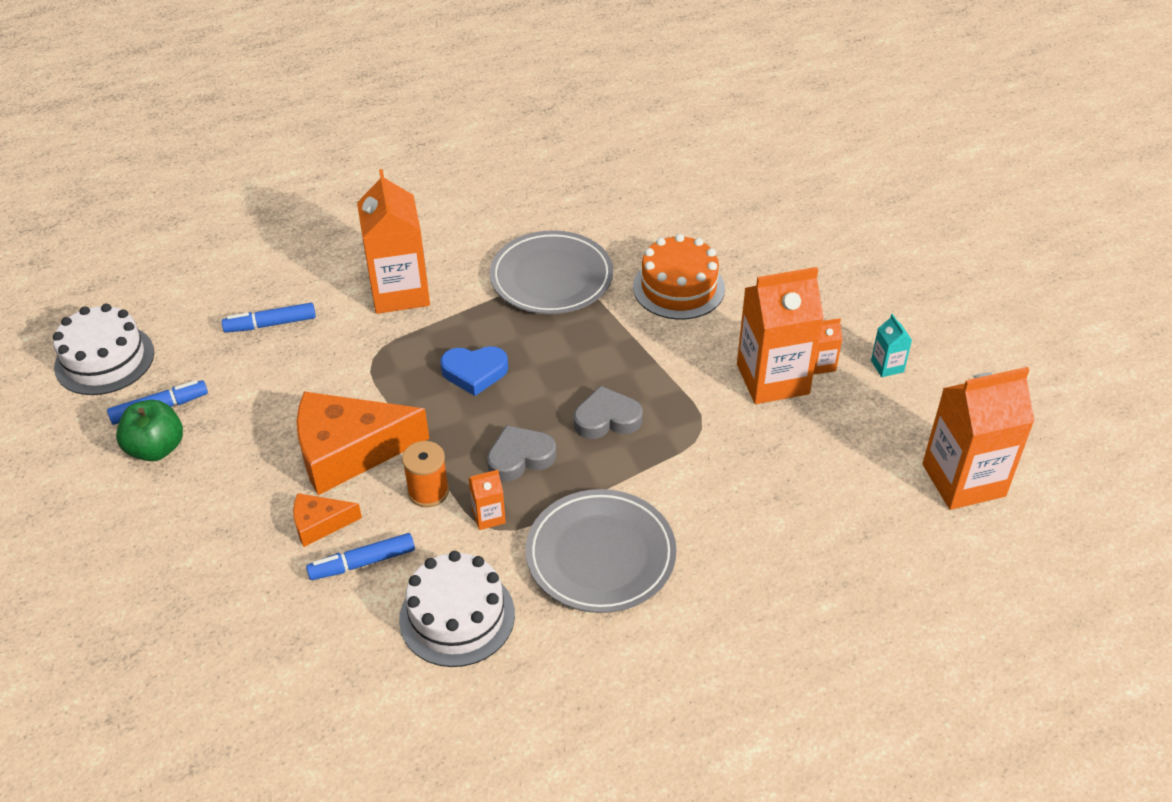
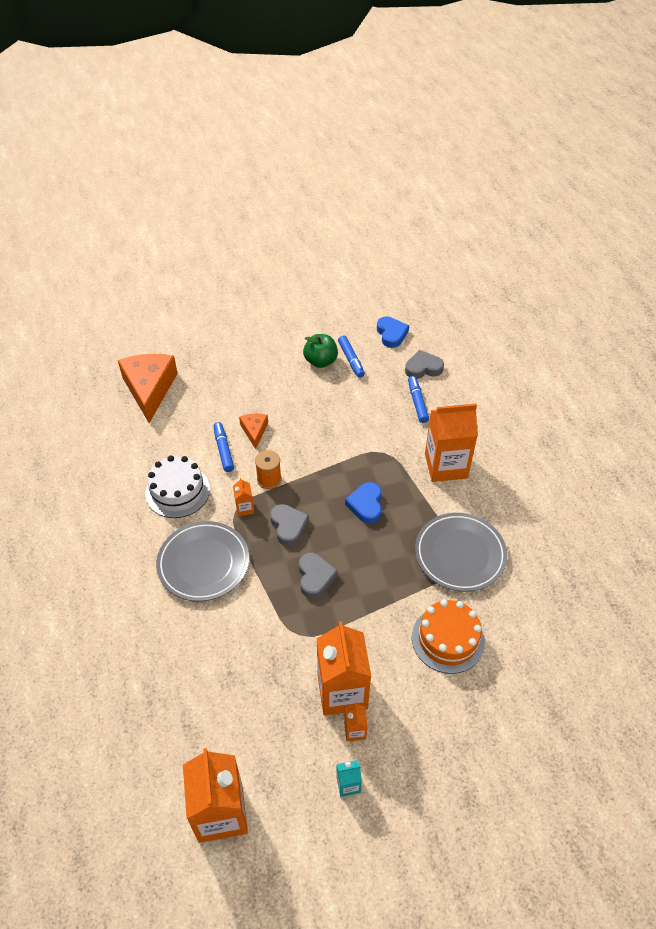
camera: 95 degrees right, 5 degrees up
white cake [53,304,154,395] -> blue heart [377,317,409,348]
orange cheese [297,391,429,495] -> orange cheese moved to [118,354,178,423]
none -> grey heart [405,350,444,379]

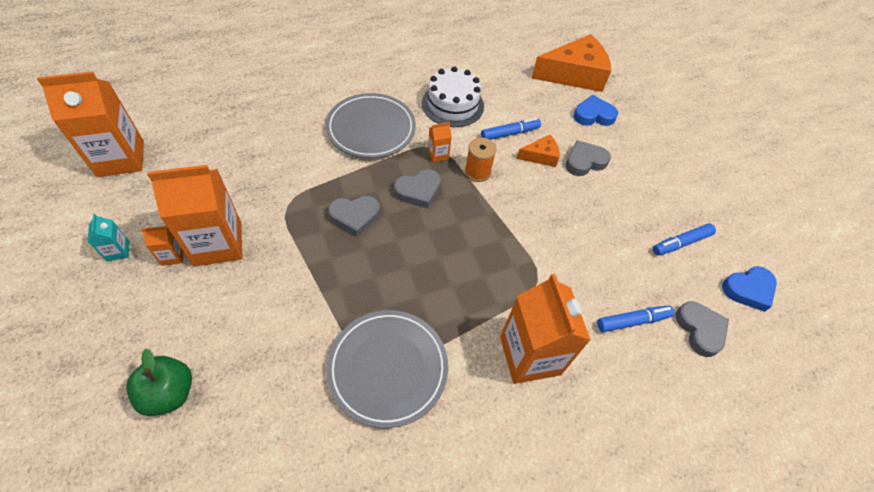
camera: 80 degrees right, 5 degrees up
green apple [303,334,338,368] -> green apple moved to [126,348,192,416]
blue heart [345,482,382,524] -> blue heart moved to [574,95,618,126]
orange cake [412,600,485,674] -> none
none -> grey heart [566,140,611,176]

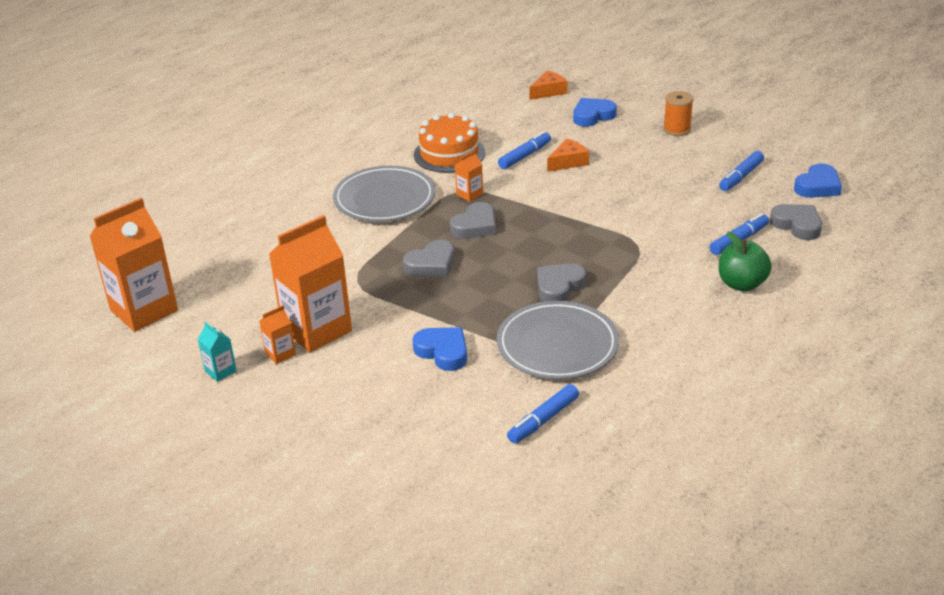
camera: 20 degrees left, 20 degrees down
green apple [126,348,192,416] -> green apple moved to [719,232,772,292]
white cake [422,66,484,127] -> orange cake [414,113,485,173]
orange spool [465,138,497,182] -> orange spool moved to [663,91,693,136]
orange carton [500,273,591,384] -> none
orange cheese [532,34,611,92] -> orange cheese [529,70,567,100], size x0.49
grey heart [566,140,611,176] -> grey heart moved to [537,263,586,302]
none -> blue heart [412,327,467,371]
none -> blue marker [507,384,579,443]

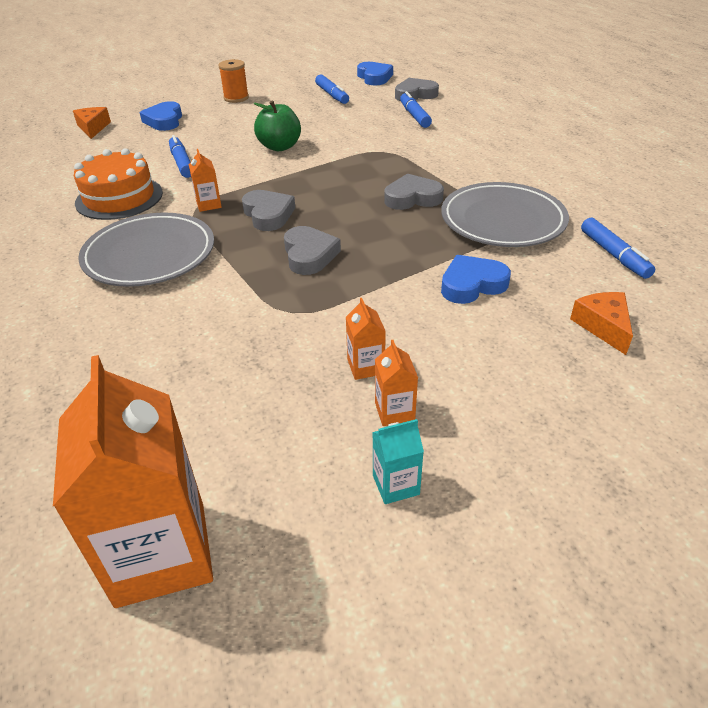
camera: 65 degrees left, 5 degrees up
orange carton [269,215,352,353] -> orange carton [346,298,386,380], size x0.43
grey heart [537,263,586,302] -> grey heart turned 105 degrees clockwise [384,173,444,210]
orange cheese [547,139,589,172] -> orange cheese moved to [570,292,633,355]
green apple [719,232,772,292] -> green apple moved to [253,100,301,151]

